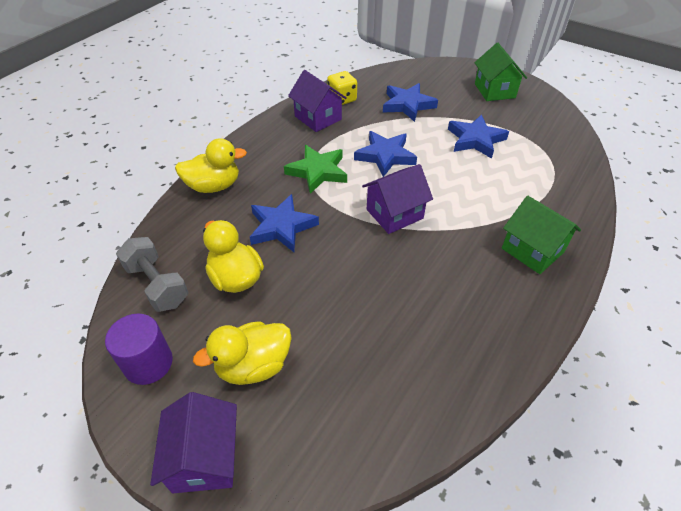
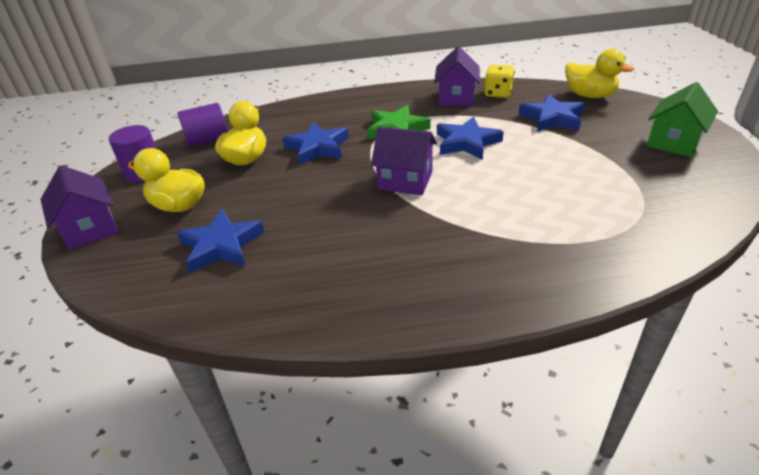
camera: 50 degrees right, 10 degrees down
grey dumbbell [116,237,189,312] -> purple cylinder [178,103,228,146]
purple house [150,392,237,493] -> purple house turned 75 degrees counterclockwise [40,165,119,250]
yellow duck [175,138,247,193] -> yellow duck moved to [565,49,634,98]
blue star [448,114,509,159] -> blue star moved to [177,209,264,273]
green house [502,196,581,274] -> none

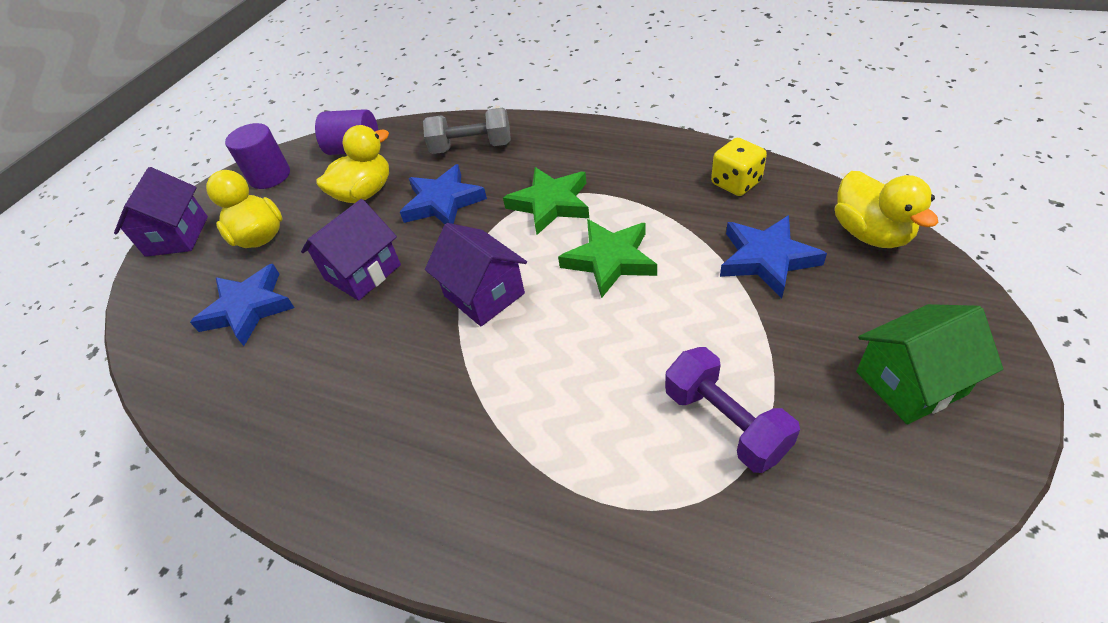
camera: 35 degrees right, 10 degrees up
purple house [434,46,480,106] -> purple house moved to [301,199,401,301]
blue star [437,117,504,160] -> green star [558,219,657,298]
none -> grey dumbbell [423,108,511,154]
none -> purple dumbbell [665,347,800,473]

